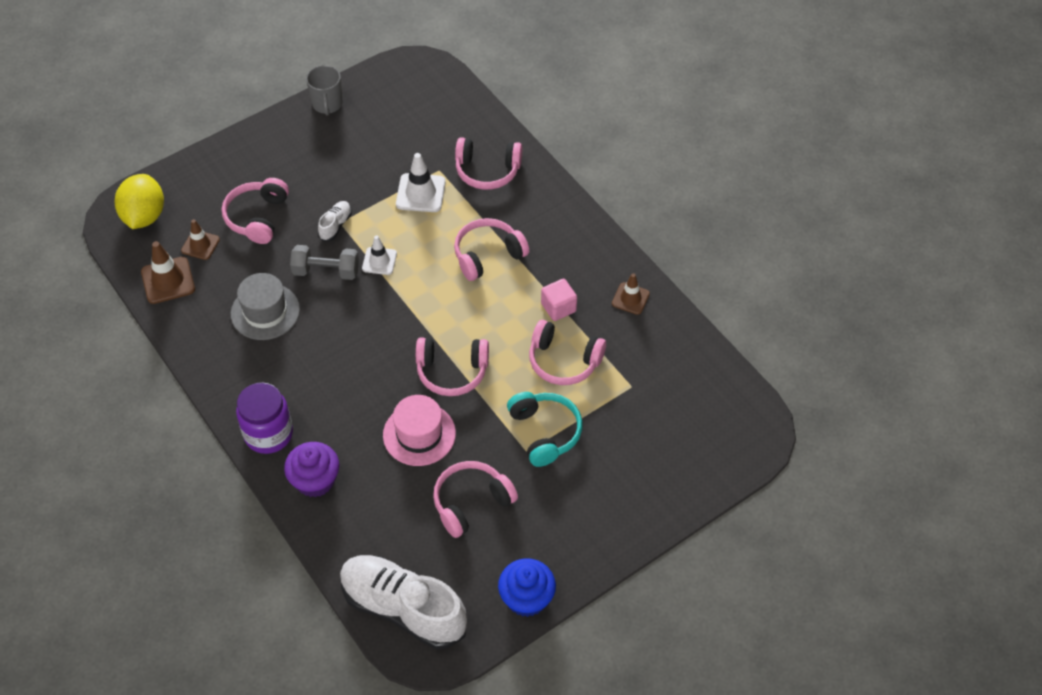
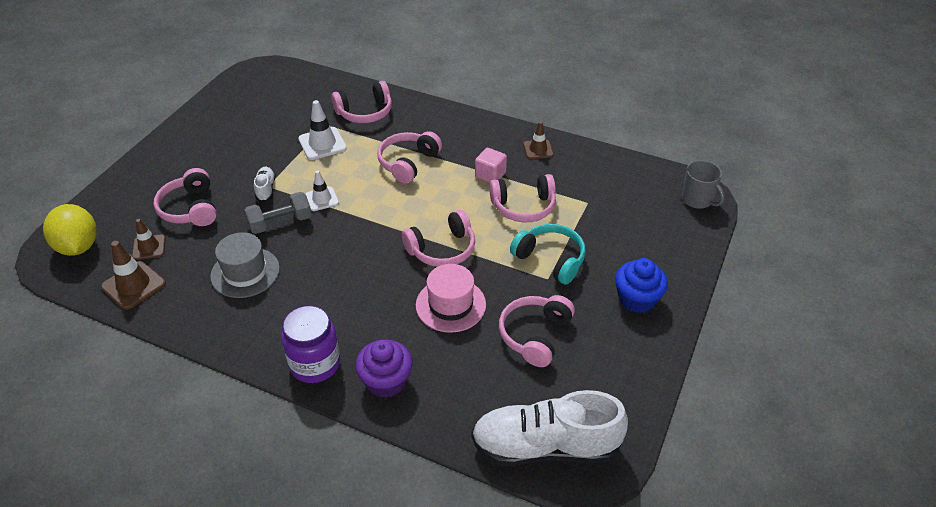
camera: 30 degrees left, 10 degrees down
grey mug [306,65,342,116] -> grey mug moved to [682,160,724,209]
blue cupcake [498,558,556,617] -> blue cupcake moved to [615,258,668,313]

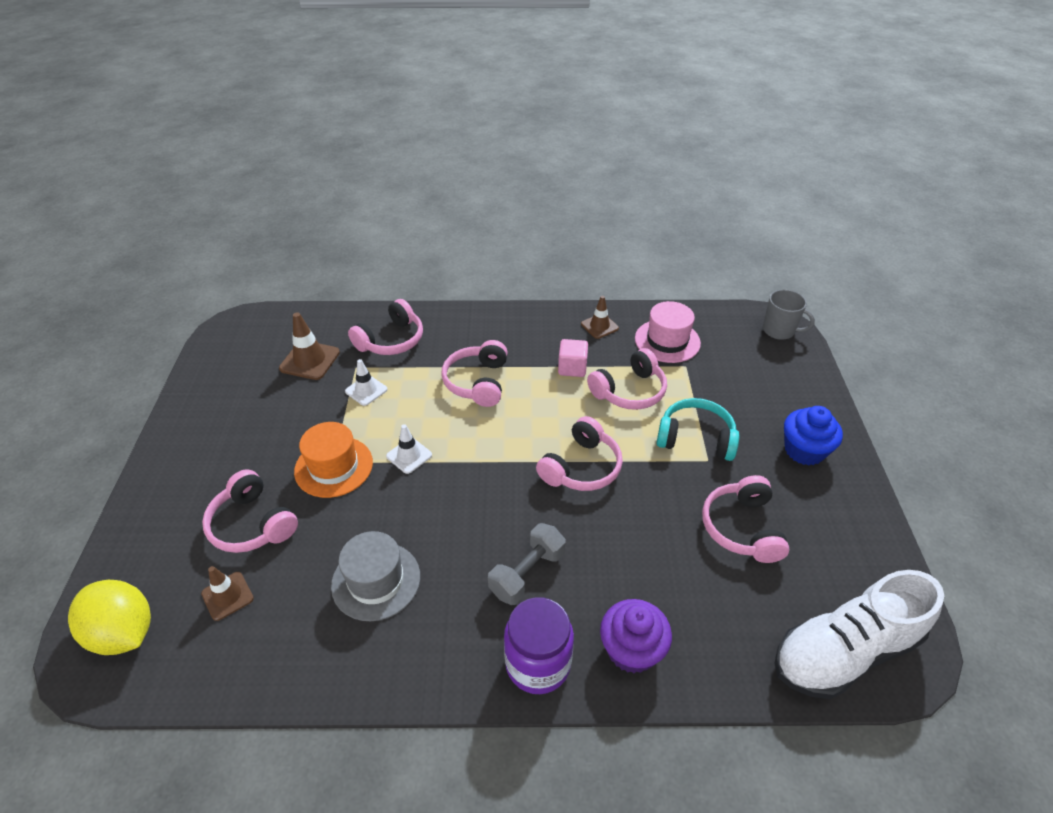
camera: 25 degrees left, 0 degrees up
brown traffic cone [101,241,166,310] -> brown traffic cone moved to [279,312,340,380]
grey dumbbell [244,192,312,234] -> grey dumbbell moved to [488,523,566,605]
white shoe [254,167,276,202] -> orange hat [294,422,373,498]
white traffic cone [298,100,347,160] -> white traffic cone [345,359,388,406], size x0.66
pink hat [416,264,486,333] -> pink hat moved to [635,301,701,363]

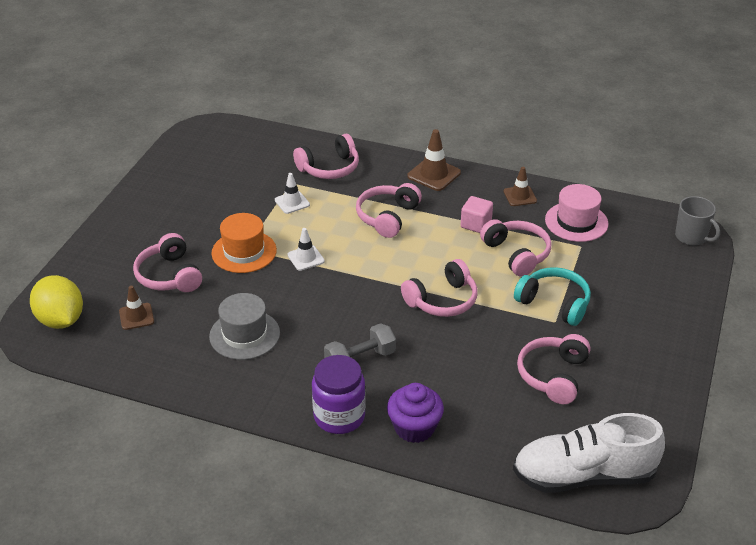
camera: 20 degrees right, 5 degrees down
brown traffic cone [279,312,340,380] -> brown traffic cone moved to [407,129,461,191]
pink headphones [587,348,667,410] -> pink headphones turned 105 degrees counterclockwise [480,219,551,277]
blue cupcake [784,406,843,465] -> none

